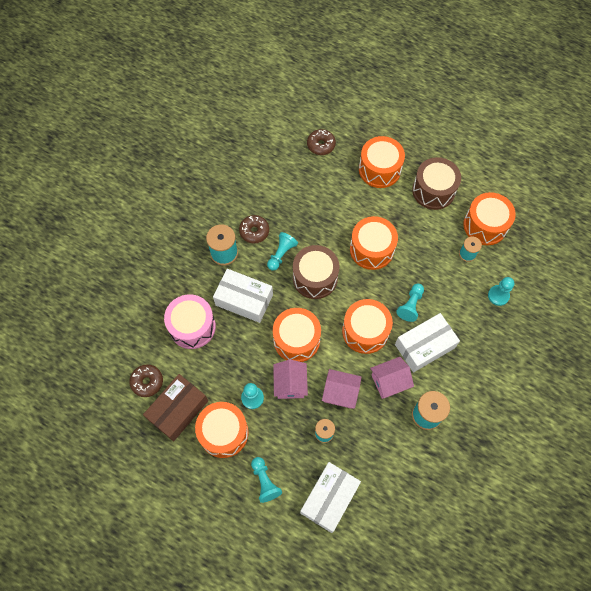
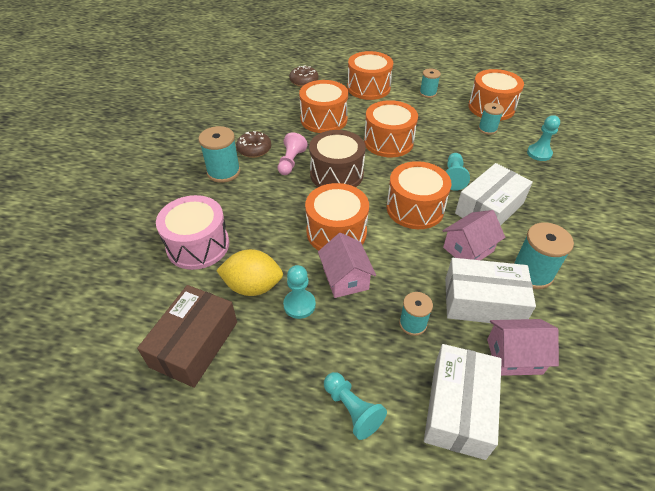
camera: 15 degrees left, 20 degrees down
brown donut [129,364,163,397] -> none
orange drum [195,402,249,458] -> orange drum moved to [299,80,348,133]
white box [213,269,273,323] -> white box moved to [445,258,536,323]
turquoise pawn [267,232,298,270] -> pink pawn [277,132,308,175]
pink house [322,369,361,409] -> pink house moved to [487,319,559,376]
brown drum [412,157,461,210] -> turquoise spool [420,69,441,98]
none -> yellow lemon [216,249,283,296]

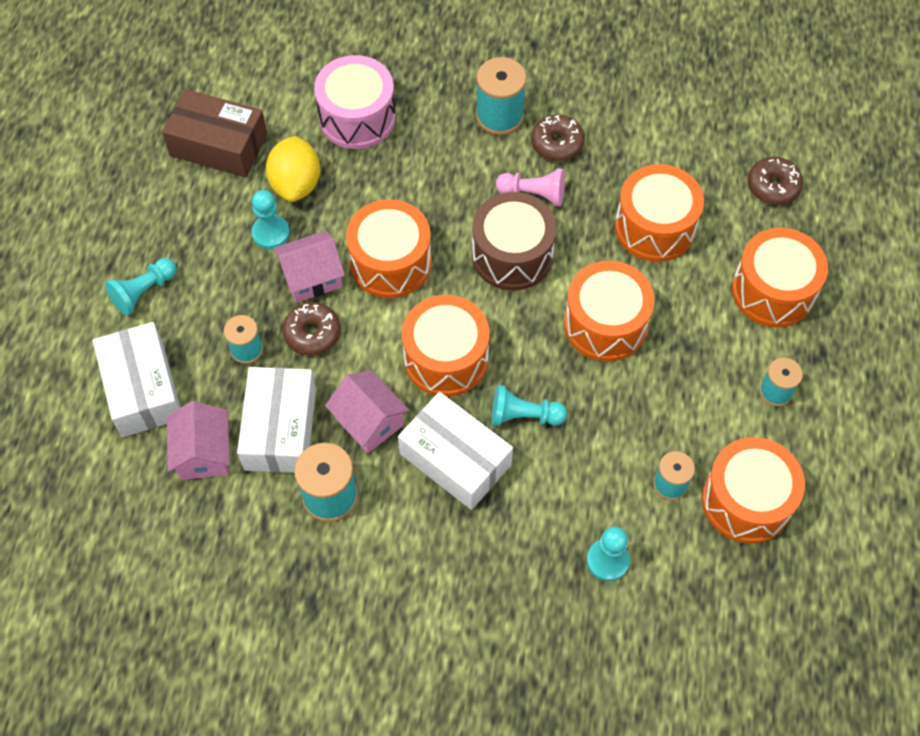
camera: 85 degrees right, 15 degrees up
white box [424,344,502,460] -> white box turned 60 degrees clockwise [93,322,181,437]
none -> brown donut [282,302,341,356]

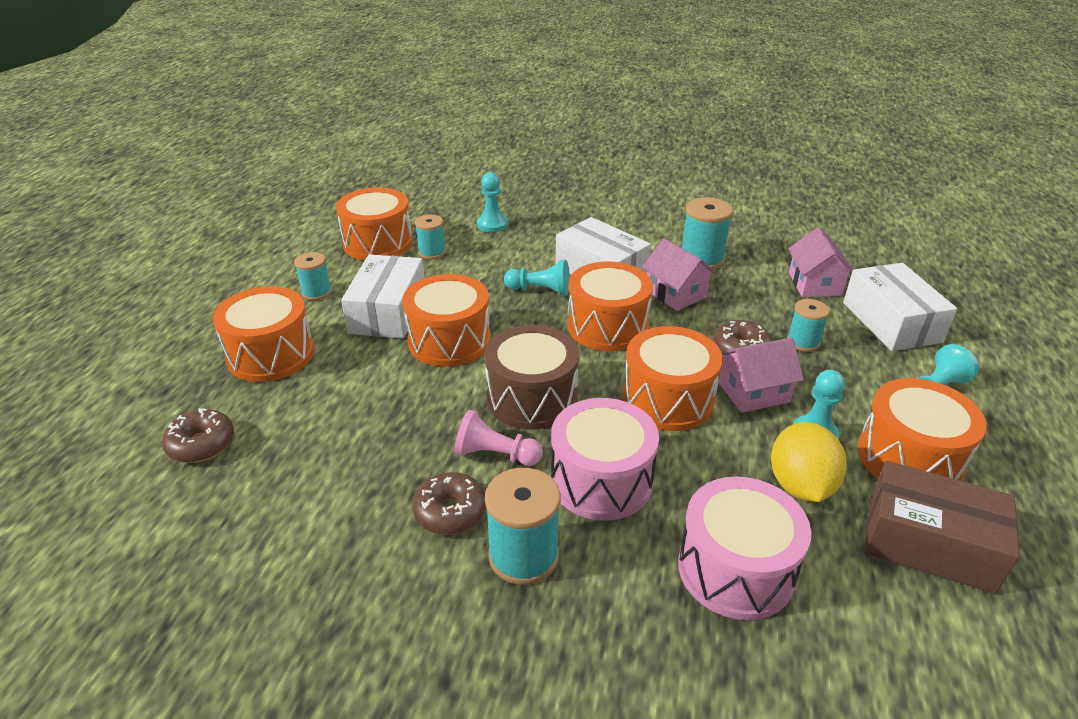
camera: 175 degrees left, 25 degrees down
white box [237,367,316,473] -> white box moved to [341,254,424,338]
orange drum [615,164,704,262] -> orange drum moved to [857,378,987,481]
none -> pink drum [551,398,659,521]

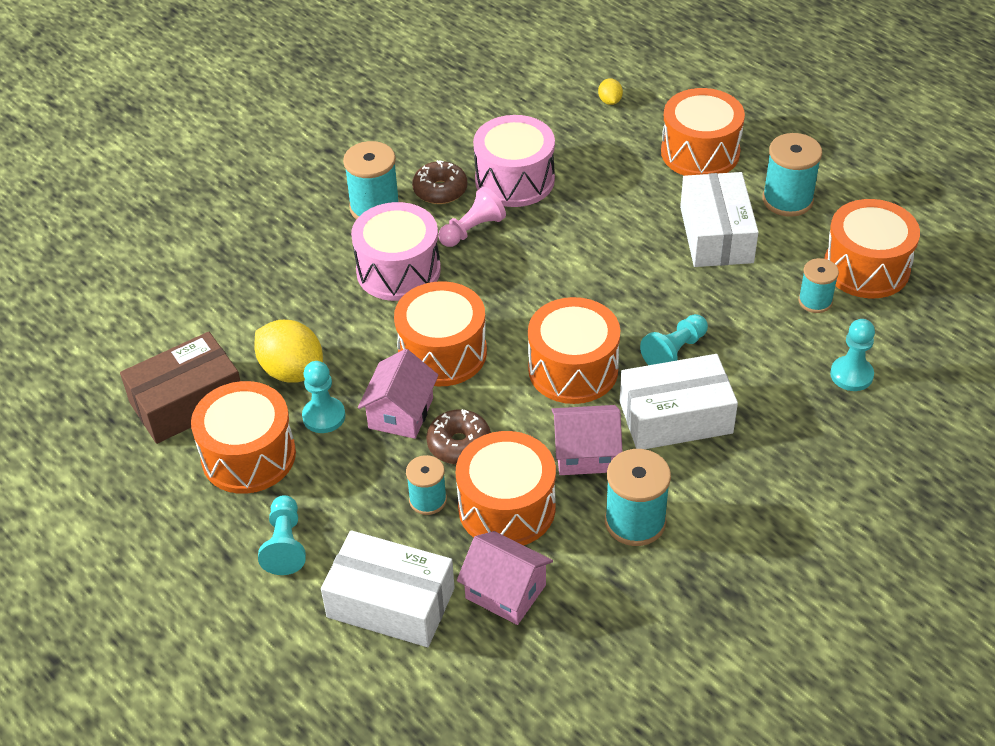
camera: 125 degrees right, 10 degrees up
brown donut [162,408,234,463] -> yellow lemon [598,78,623,105]
turquoise spool [294,252,332,300] -> turquoise spool [762,133,822,217], size x1.60
white box [341,254,424,338] -> white box turned 45 degrees clockwise [680,172,759,267]
orange drum [402,274,491,367] -> orange drum moved to [456,431,556,545]
brown drum [484,325,579,430] -> none
pink drum [678,477,811,620] -> pink drum moved to [473,115,555,207]

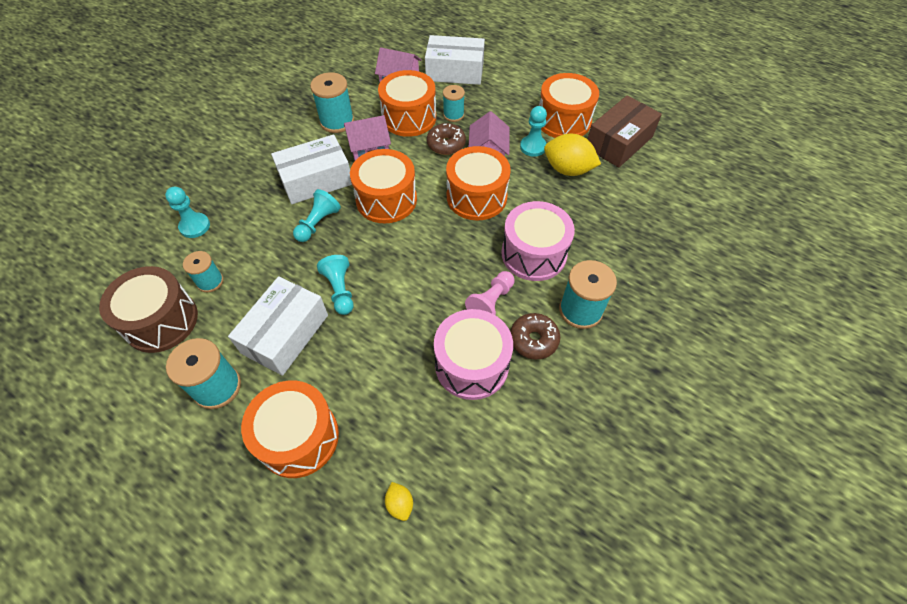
camera: 165 degrees right, 10 degrees up
turquoise pawn [258,495,306,575] -> turquoise pawn moved to [317,255,354,315]
white box [680,172,759,267] -> white box turned 45 degrees clockwise [228,276,328,376]
orange drum [824,199,920,298] -> brown drum [99,266,198,353]

